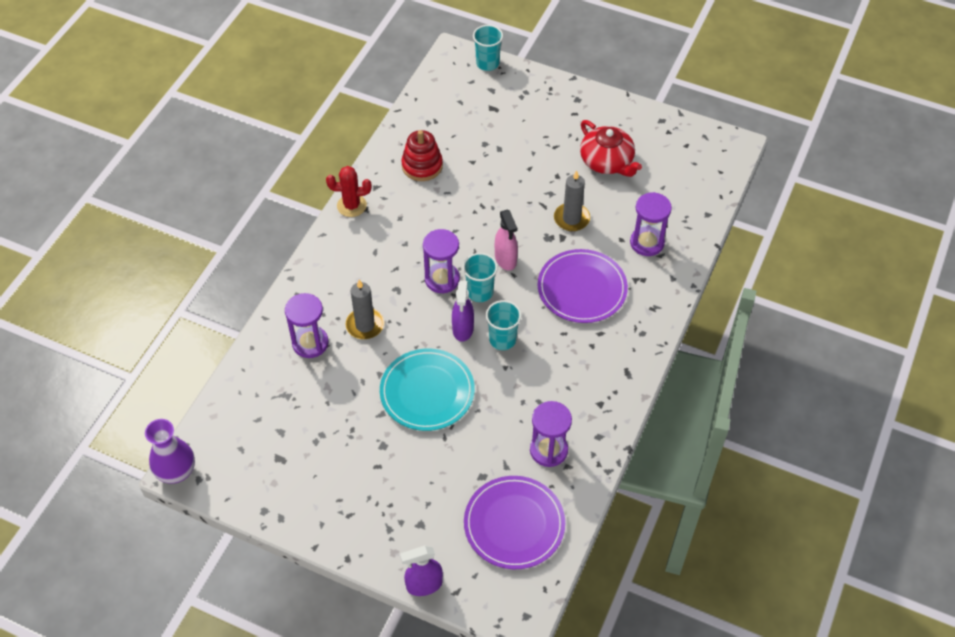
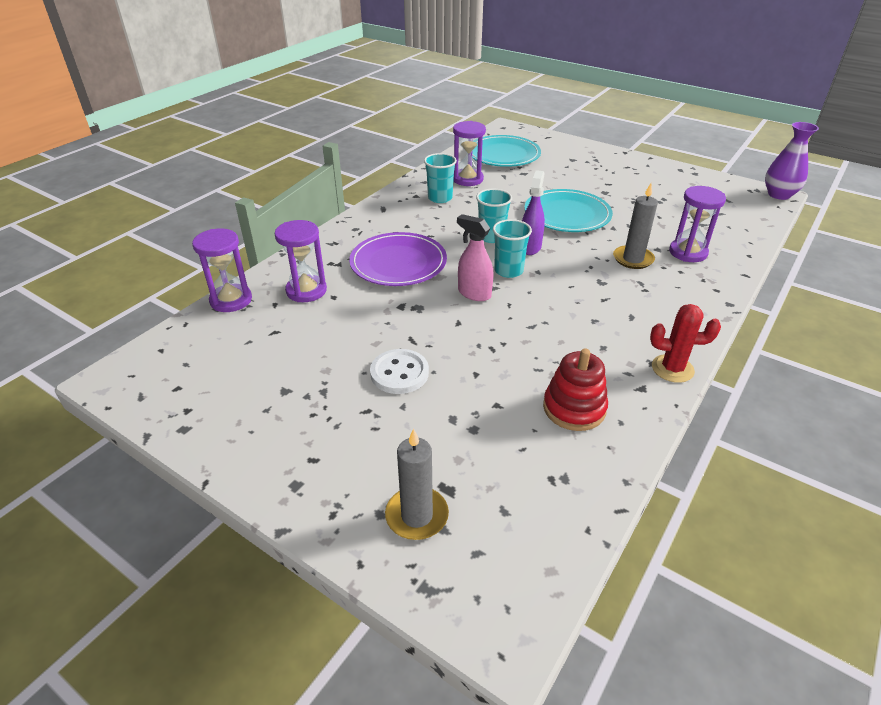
camera: 170 degrees left, 15 degrees down
purple spray bottle [400,546,443,596] -> none
purple hourglass [423,229,460,293] -> purple hourglass moved to [192,228,252,312]
purple plate [464,476,565,569] -> turquoise plate [472,135,541,167]
turquoise cup [473,25,503,71] -> turquoise cup moved to [424,153,457,203]
pink spray bottle [495,210,518,270] -> pink spray bottle turned 45 degrees counterclockwise [457,214,494,301]
grey candle [554,170,590,231] -> grey candle moved to [385,428,449,540]
red teapot [580,120,642,177] -> none
none -> white button [370,349,429,394]

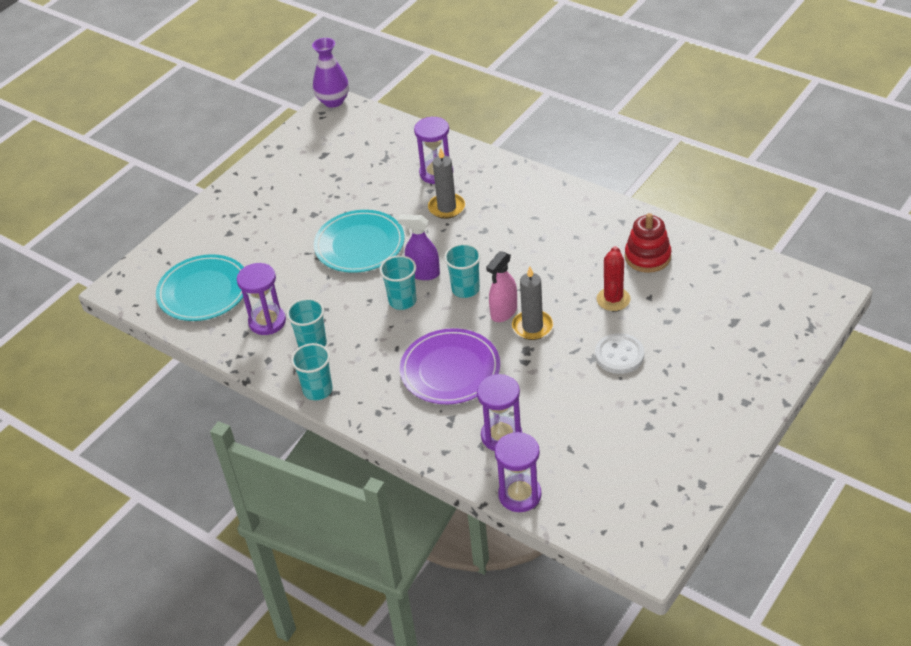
camera: 85 degrees left, 5 degrees up
grey candle [385,428,449,540] -> grey candle moved to [512,267,553,340]
red cactus [650,304,721,383] -> red cactus moved to [597,246,631,311]
none -> turquoise cup [291,343,332,400]

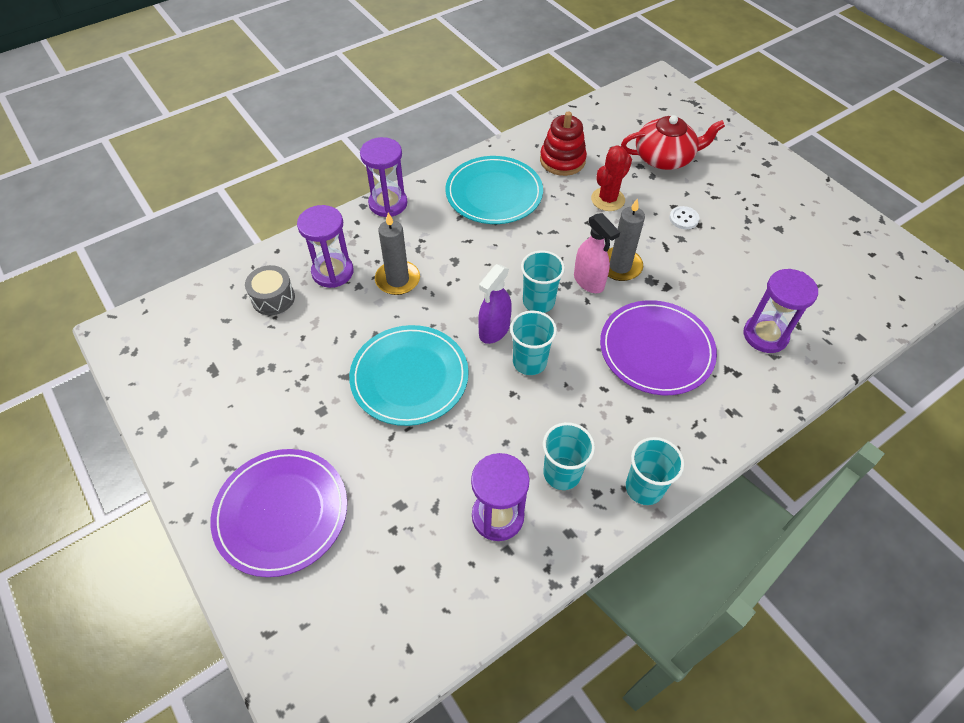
camera: 75 degrees left, 10 degrees up
turquoise plate [156,254,244,321] -> turquoise plate moved to [445,156,543,224]
purple vase [312,38,349,108] -> none
purple hourglass [495,432,542,512] -> purple hourglass moved to [360,137,407,217]
white button [595,333,644,374] -> white button [669,206,699,229], size x0.60
red cactus [597,246,631,311] -> red cactus turned 75 degrees counterclockwise [591,145,632,211]
none -> purple plate [210,449,347,577]
none -> grey drum [245,265,295,315]
none -> red teapot [621,115,725,170]

